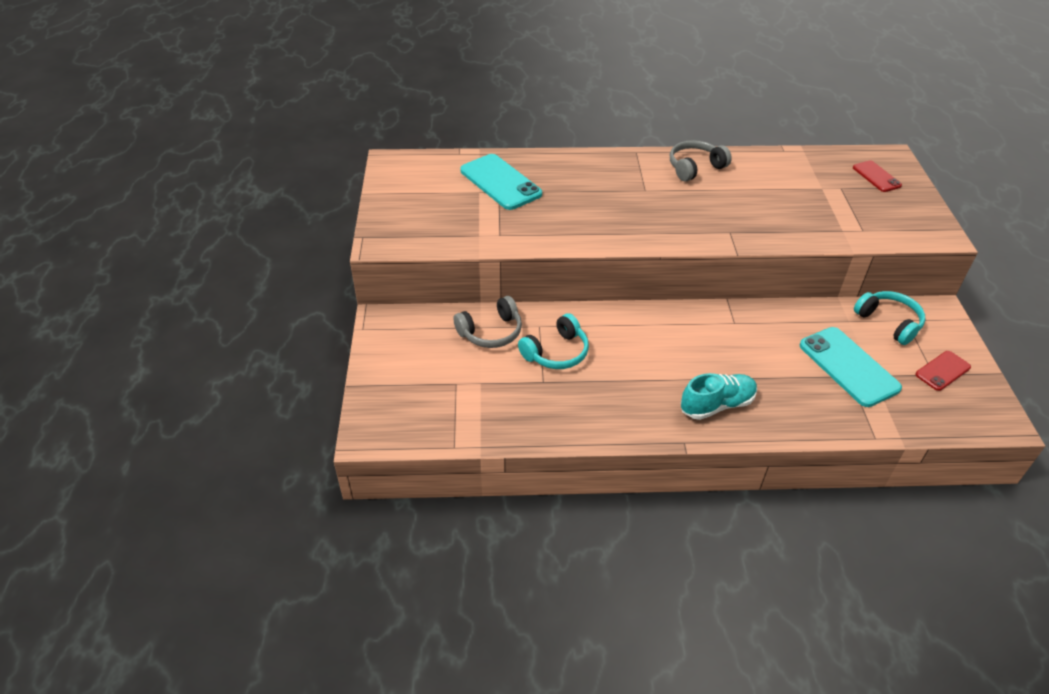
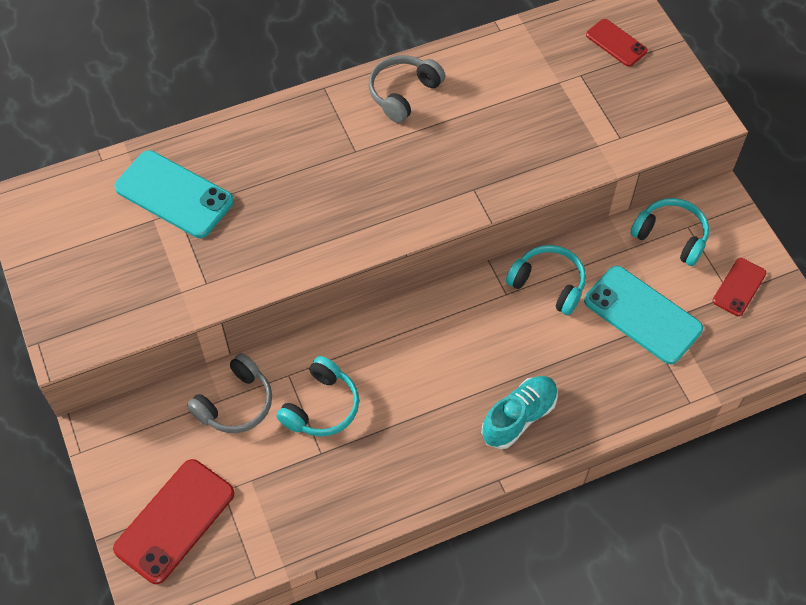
camera: 20 degrees left, 15 degrees up
none -> red phone [113,459,235,584]
none -> turquoise headphones [506,245,586,315]

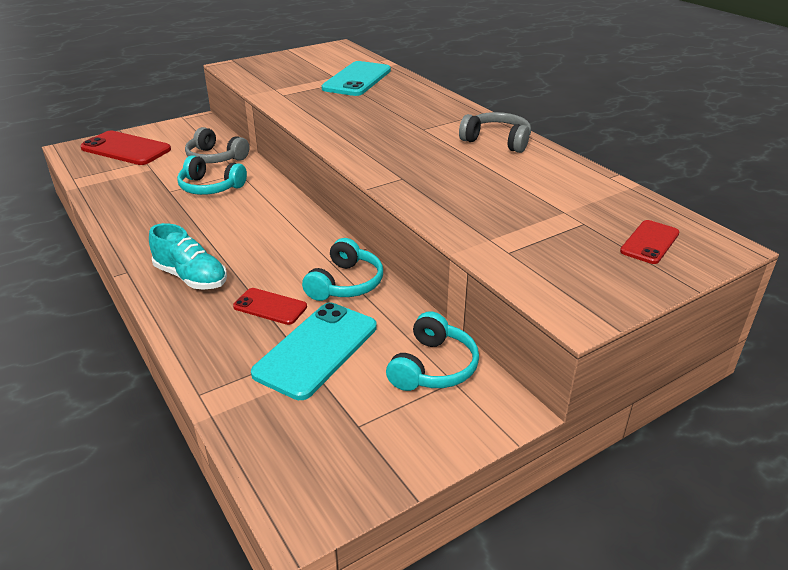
camera: 80 degrees right, 25 degrees down
red phone [713,258,766,316] -> red phone moved to [233,288,307,325]

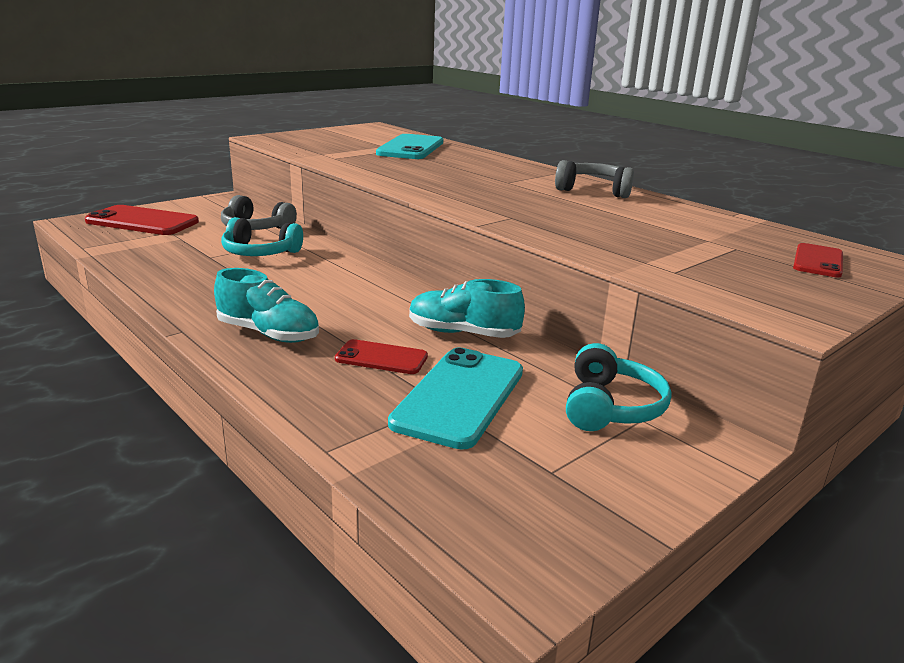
camera: 10 degrees left, 10 degrees down
turquoise headphones [302,238,383,301] -> turquoise shoe [409,279,525,338]

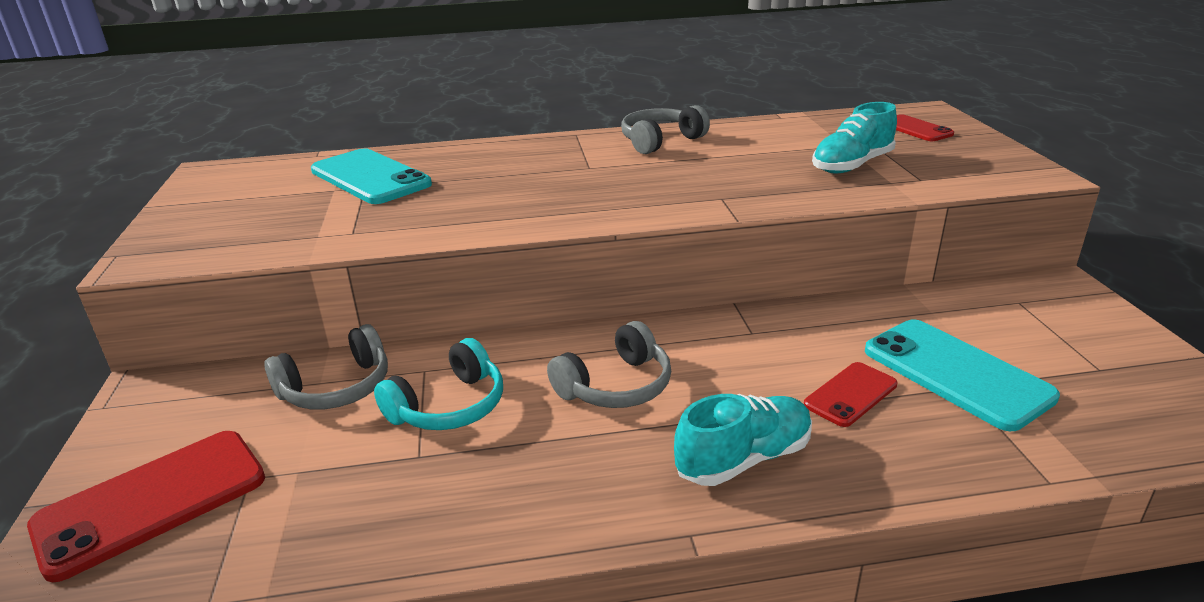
camera: 55 degrees left, 5 degrees up
turquoise shoe [409,279,525,338] -> turquoise shoe moved to [812,102,897,173]
turquoise headphones [566,343,672,431] -> none
none -> grey headphones [547,321,671,408]

